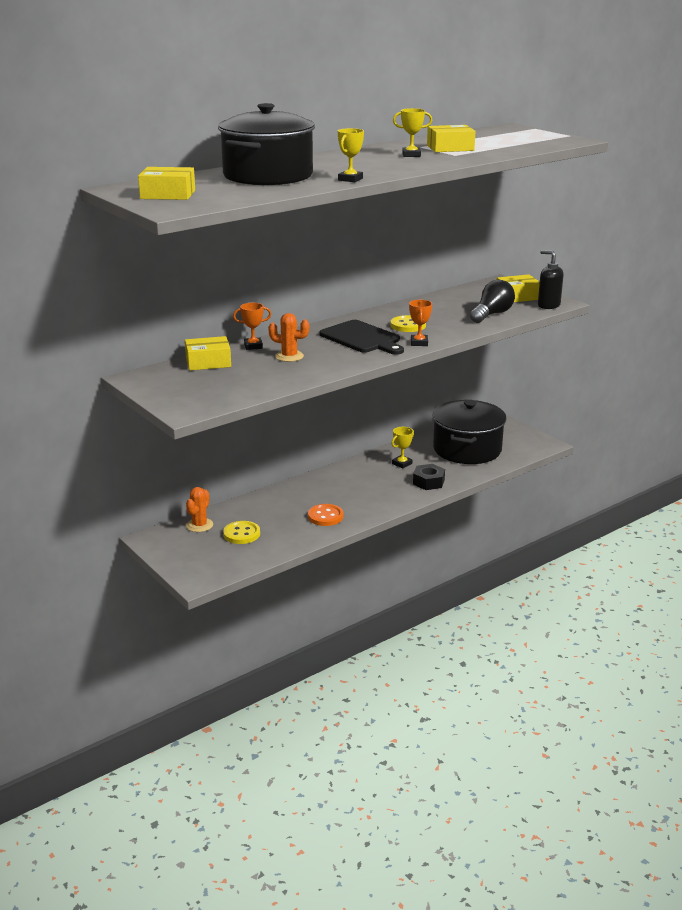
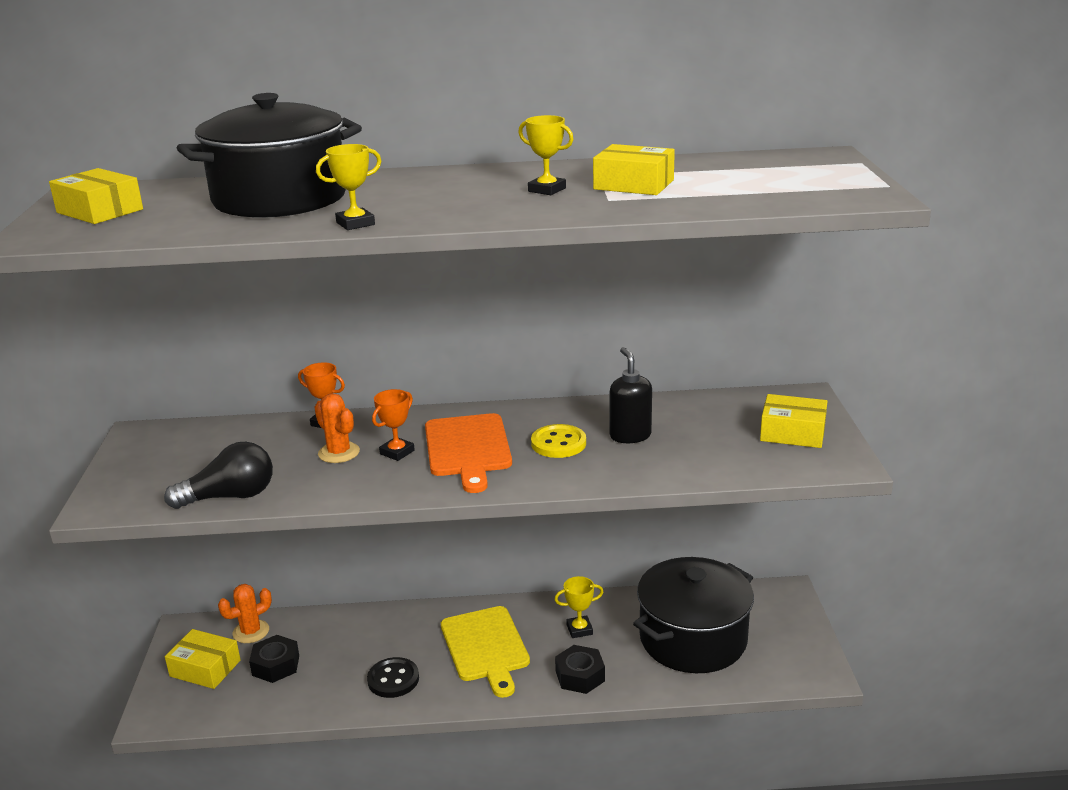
camera: 35 degrees right, 0 degrees up
yellow box [185,336,231,371] -> yellow box moved to [165,629,241,689]
yellow button [223,521,260,544] -> black nut [249,635,299,683]
orange button [308,504,344,526] -> black button [367,657,419,698]
black cutting board [319,320,404,355] -> orange cutting board [425,413,512,493]
orange trophy [409,300,432,346] -> orange trophy moved to [372,389,415,461]
black light bulb [470,280,515,323] -> black light bulb moved to [164,442,273,509]
black soap dispenser [538,250,564,309] -> black soap dispenser moved to [609,347,652,443]
none -> yellow cutting board [441,606,530,698]

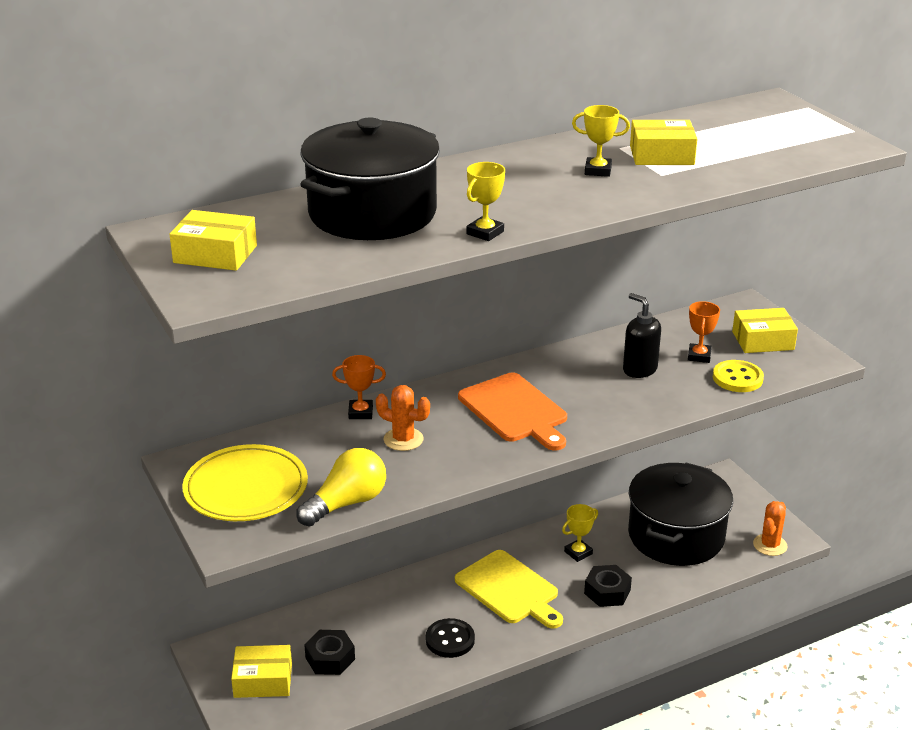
camera: 25 degrees left, 5 degrees up
black light bulb [164,442,273,509] -> yellow light bulb [296,448,386,526]
orange cactus [218,584,272,643] -> orange cactus moved to [753,501,788,556]
orange trophy [372,389,415,461] -> orange trophy moved to [688,301,720,363]
yellow button [531,424,586,458] -> yellow button moved to [713,360,764,392]
none -> yellow plate [182,444,308,521]

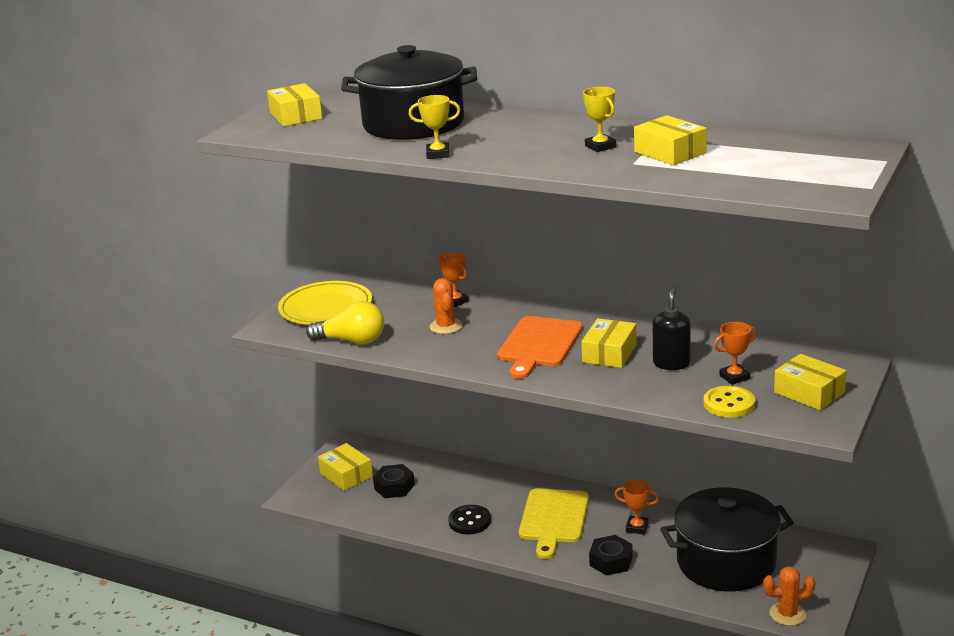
camera: 55 degrees right, 5 degrees down
yellow trophy [562,504,598,562] -> orange trophy [614,480,659,535]
none -> yellow box [581,318,637,368]

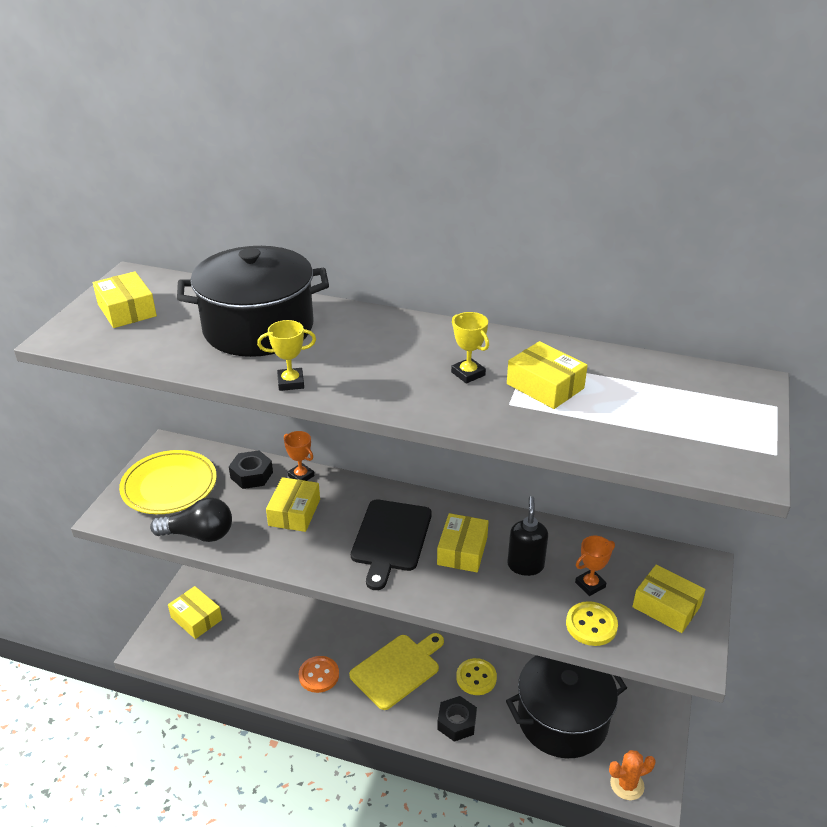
camera: 10 degrees left, 10 degrees up
yellow light bulb [306,301,384,344] -> black light bulb [150,497,232,542]
black nut [373,464,415,498] -> black nut moved to [229,450,273,489]
orange cactus [430,278,463,334] -> yellow box [266,477,320,532]
black button [448,505,491,534] -> orange button [299,656,339,693]
orange cutting board [497,316,583,379] -> black cutting board [351,500,432,590]
yellow cutting board [519,488,589,559] -> yellow cutting board turned 135 degrees counterclockwise [349,633,444,710]
orange trophy [614,480,659,535] -> yellow button [456,658,497,695]

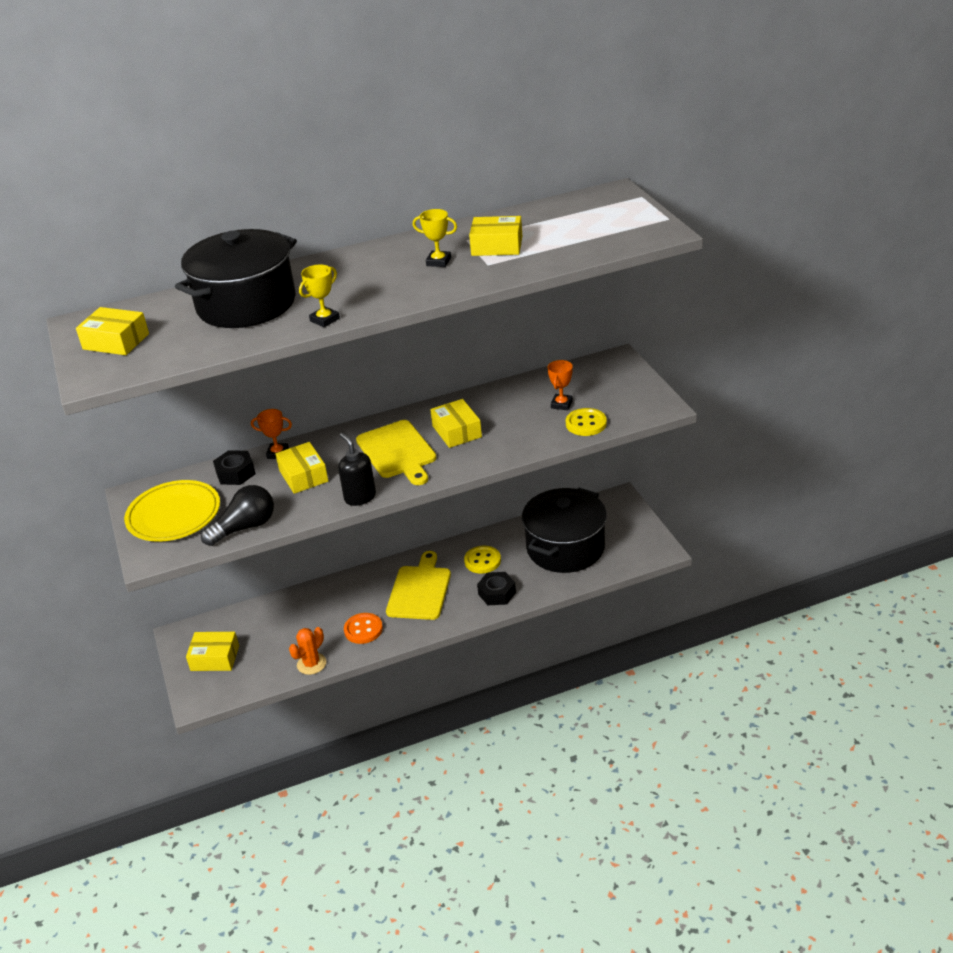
camera: 35 degrees left, 0 degrees up
black cutting board [351,500,432,590] -> yellow cutting board [356,420,436,485]
black soap dispenser [507,496,548,576] -> black soap dispenser moved to [338,433,376,506]
orange cactus [609,750,656,800] -> orange cactus moved to [289,627,326,675]
yellow box [632,565,706,633] -> none

